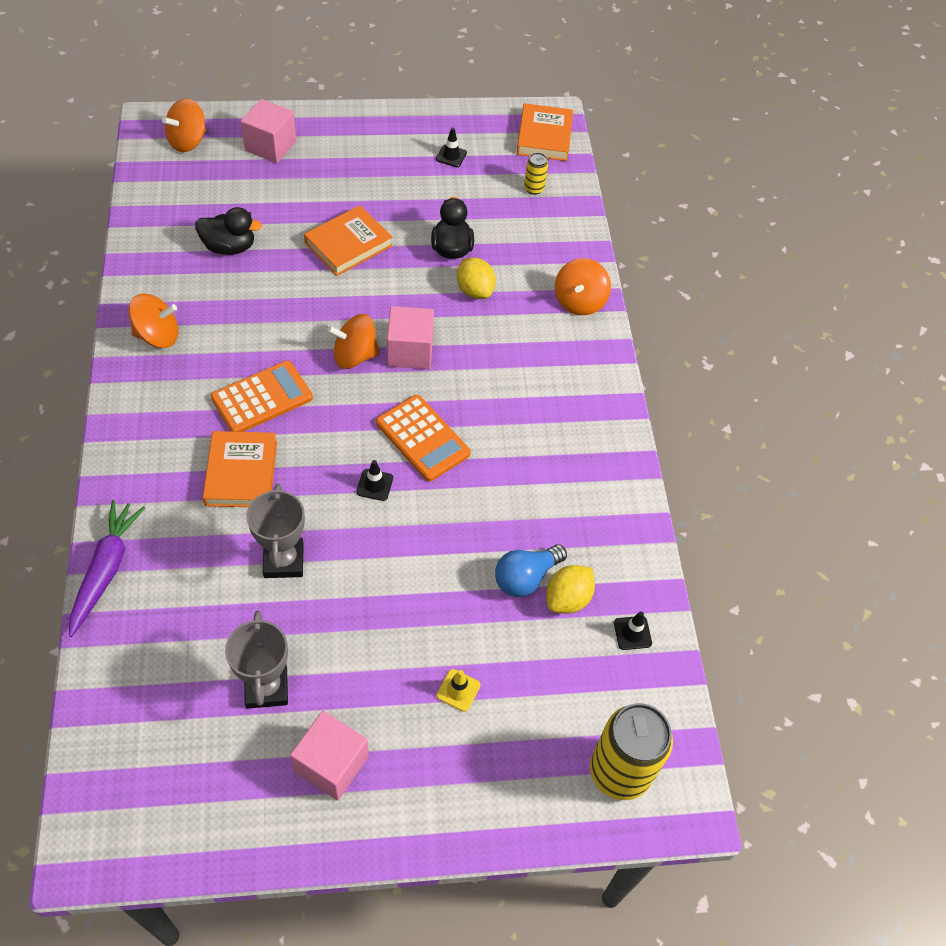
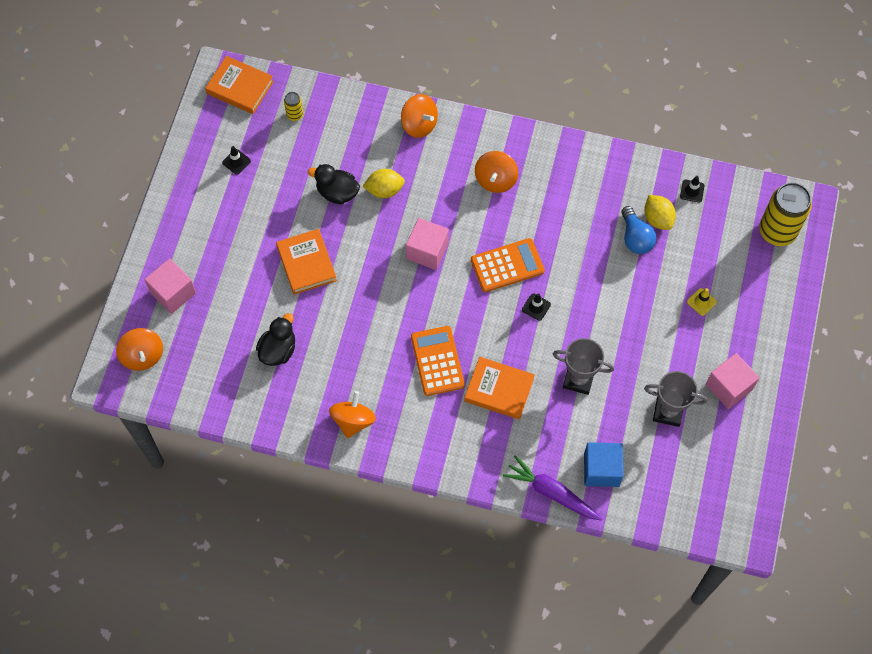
camera: 65 degrees left, 10 degrees up
orange spinning top [327,314,380,369] -> orange spinning top moved to [475,151,518,193]
none -> blue cube [584,442,623,487]

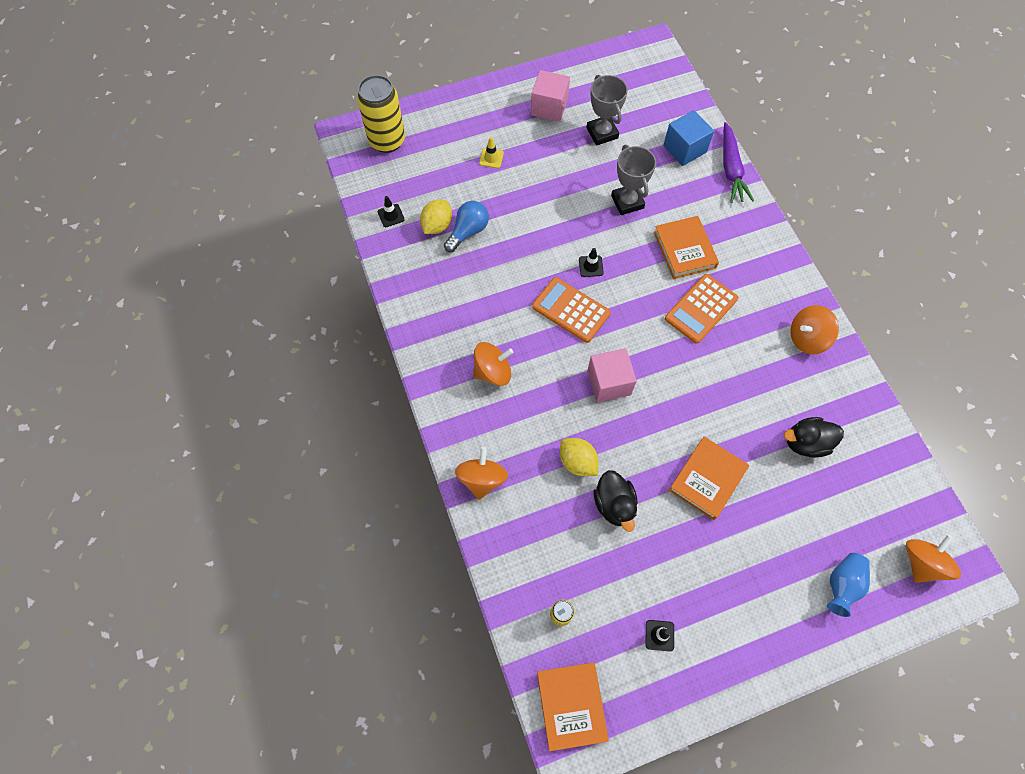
camera: 125 degrees left, 0 degrees up
pink cube [144,258,196,314] -> blue vase [827,553,870,617]

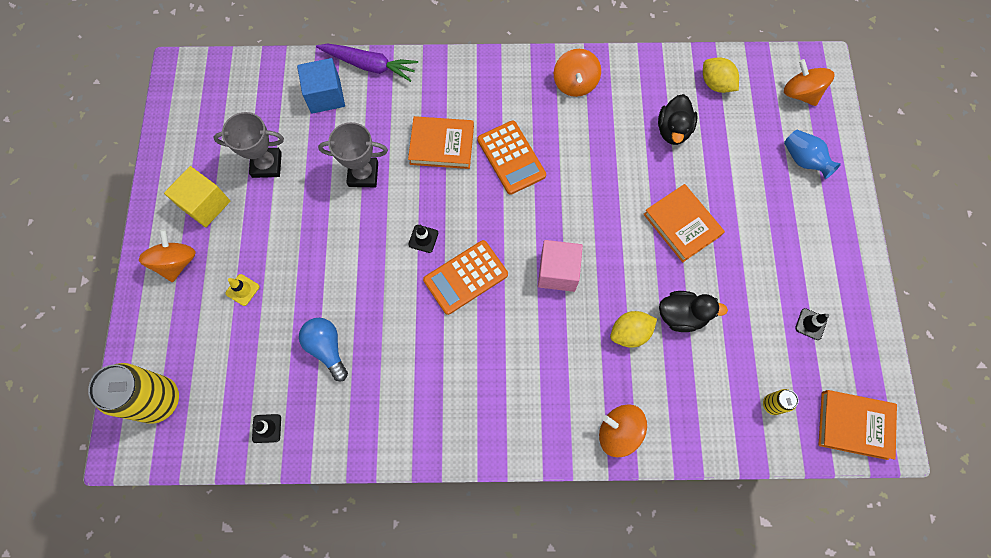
camera: 70 degrees left, 5 degrees up
yellow lemon [420,200,452,234] -> yellow lemon moved to [703,57,739,93]
orange spinning top [473,342,513,386] -> orange spinning top moved to [138,229,196,282]
pink cube [531,70,570,122] -> yellow cube [164,166,230,227]

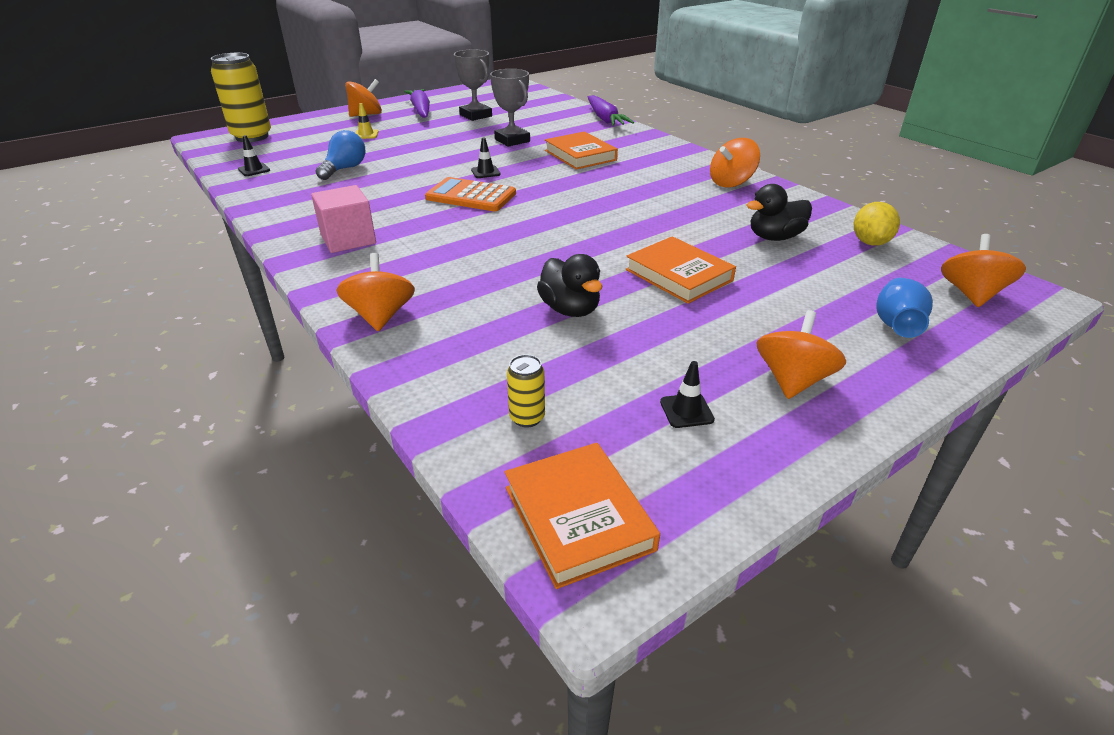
camera: 55 degrees right, 35 degrees down
yellow cube [164,166,230,227] -> purple carrot [404,89,430,118]
blue cube [297,58,345,114] -> none
orange calculator [478,121,546,195] -> none
pink cube [538,240,583,292] -> pink cube moved to [311,185,376,253]
yellow lemon [610,311,657,348] -> none
orange book [643,184,725,262] -> orange book turned 60 degrees counterclockwise [626,236,736,304]
none -> orange spinning top [756,310,846,399]

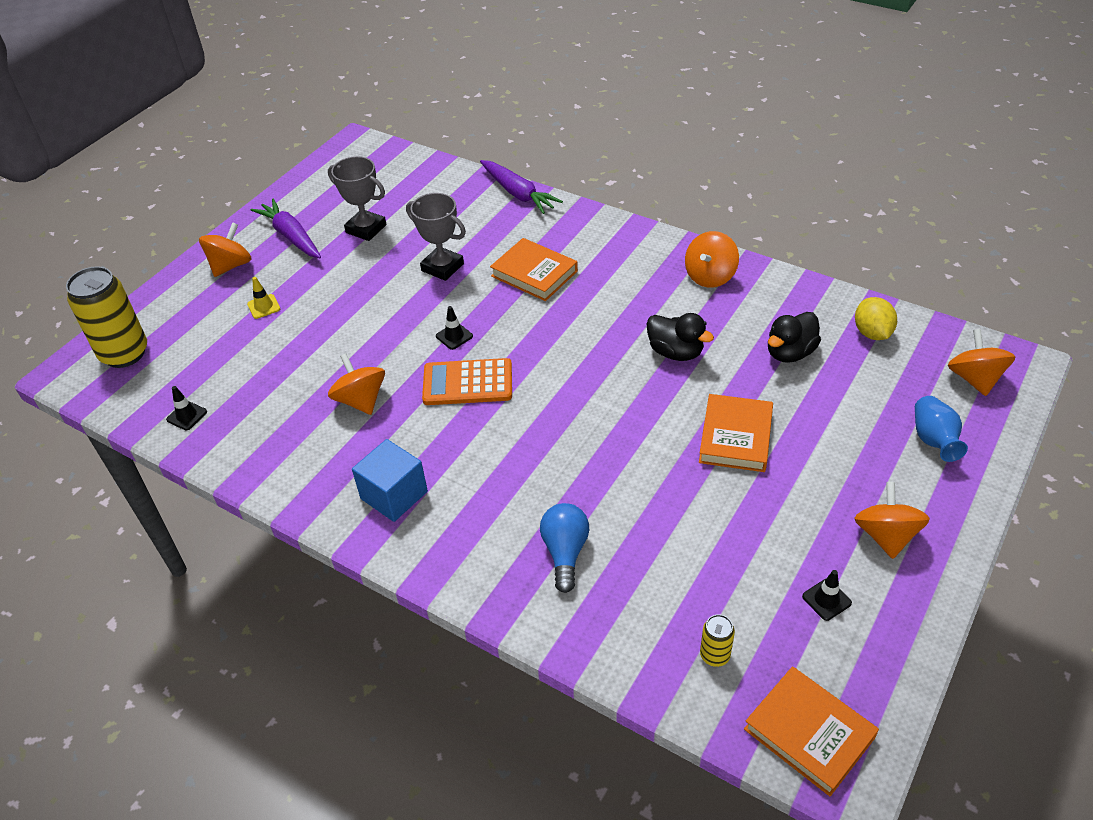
camera: 20 degrees left, 10 degrees up
pink cube [311,185,376,253] -> blue cube [352,439,428,522]
blue light bulb [316,130,366,180] -> blue light bulb moved to [540,503,589,593]
orange spinning top [336,253,415,331] -> orange spinning top moved to [328,353,385,415]
black duck [537,254,602,317] -> black duck moved to [647,313,714,361]
orange book [626,236,736,304] -> orange book turned 75 degrees clockwise [699,394,773,472]

